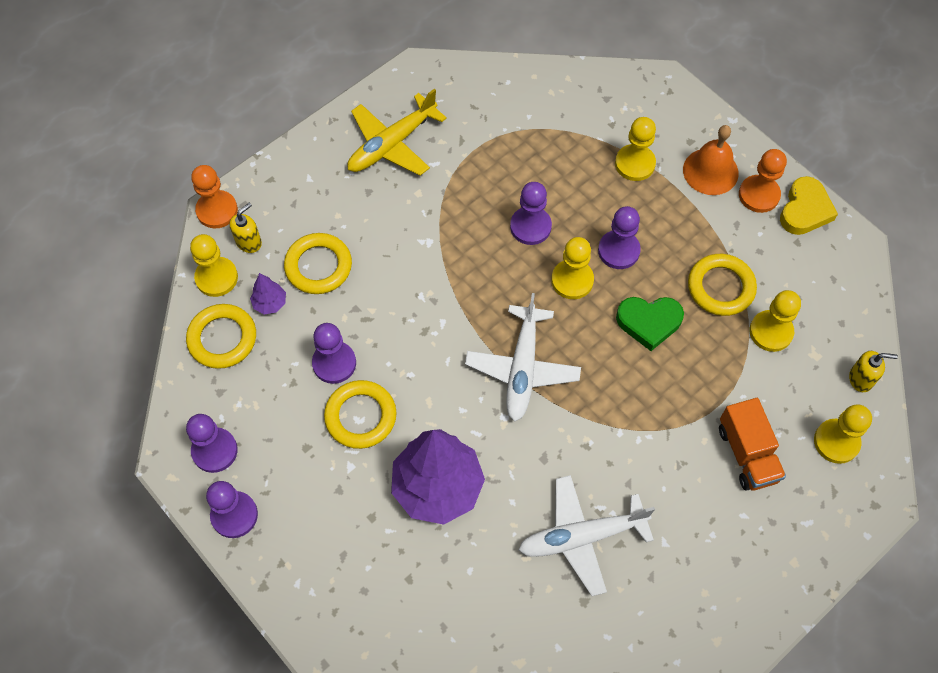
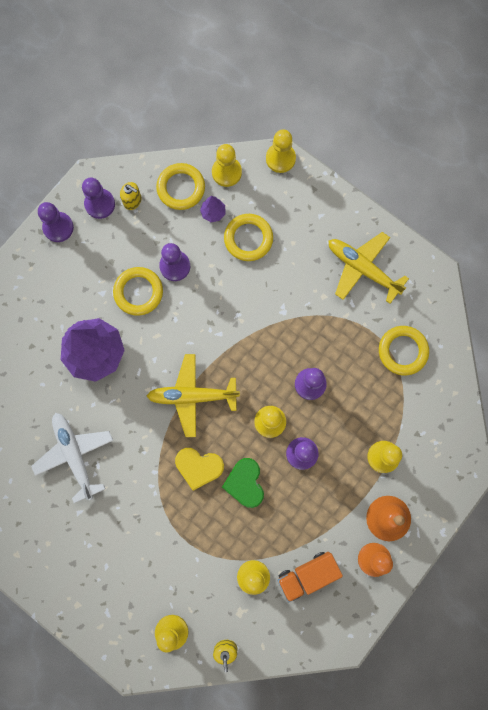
camera: 80 degrees right, 15 degrees up
orange pawn [191,165,238,228] -> yellow pawn [266,129,296,173]
yellow soap dispenser [229,203,262,253] -> yellow soap dispenser moved to [120,182,142,210]
white plane [465,293,581,421] -> yellow plane [147,354,240,437]
yellow ring [688,254,757,316] -> yellow ring moved to [379,326,429,376]
orange truck [719,398,786,491] -> orange truck moved to [278,552,343,602]
yellow heart [780,176,838,235] -> yellow heart moved to [175,448,224,491]

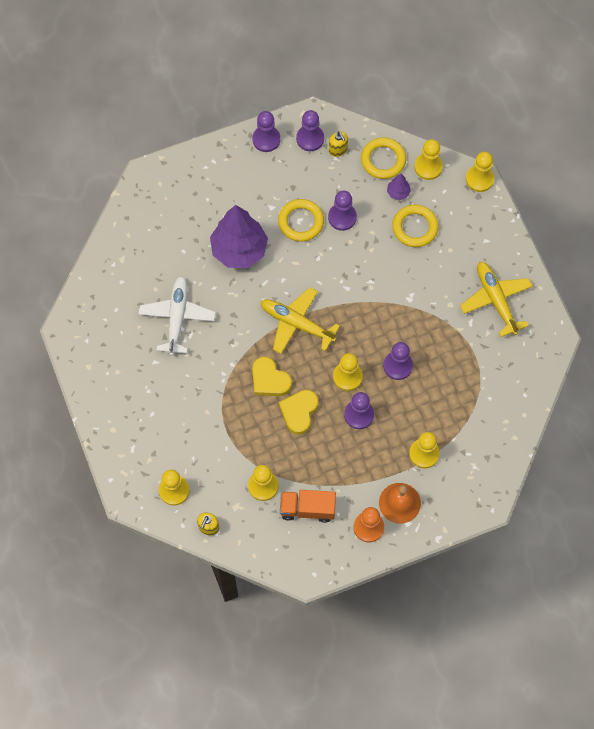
camera: 30 degrees right, 10 degrees down
green heart [222,458,264,508] -> yellow heart [279,390,318,435]
yellow ring [379,326,429,376] -> none

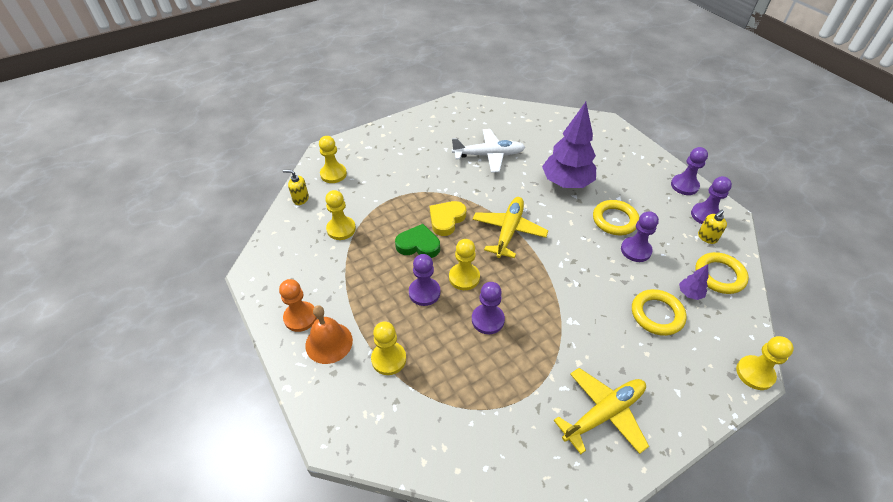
camera: 80 degrees right, 20 degrees down
yellow heart [279,390,318,435] -> green heart [395,224,440,258]
orange truck [280,490,336,523] -> none
yellow pawn [414,139,443,180] -> none

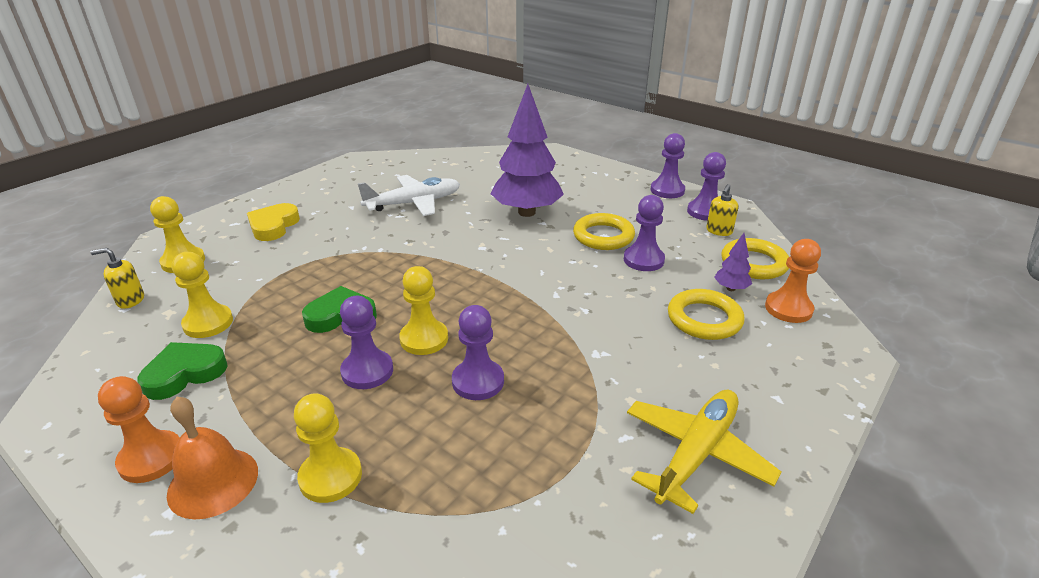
camera: 20 degrees left, 15 degrees down
yellow heart [430,201,466,236] -> yellow heart moved to [247,203,300,241]
yellow plane [473,197,548,258] -> none
yellow pawn [736,336,794,390] -> none
none -> green heart [137,342,227,400]
none -> orange pawn [765,239,821,323]

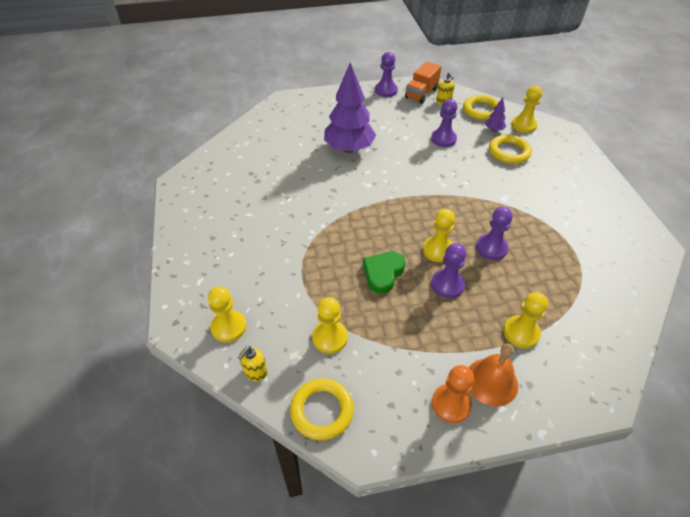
camera: 50 degrees left, 15 degrees up
green heart [137,342,227,400] -> none
yellow heart [247,203,300,241] -> none
white plane [358,175,460,216] -> none
yellow ring [573,213,635,250] -> yellow ring moved to [290,378,354,440]
yellow plane [627,390,781,514] -> none
purple pawn [687,152,726,221] -> orange truck [405,61,441,104]
orange pawn [765,239,821,323] -> yellow pawn [512,86,542,133]

